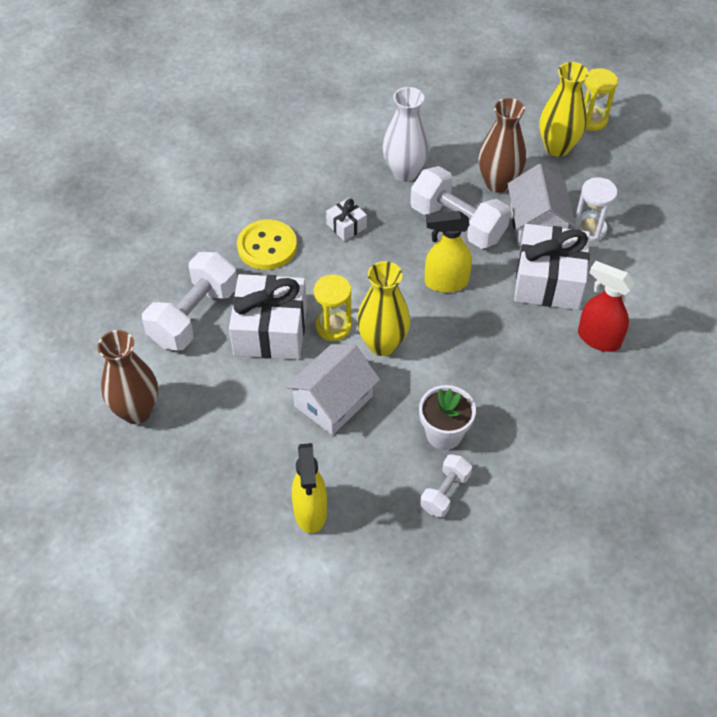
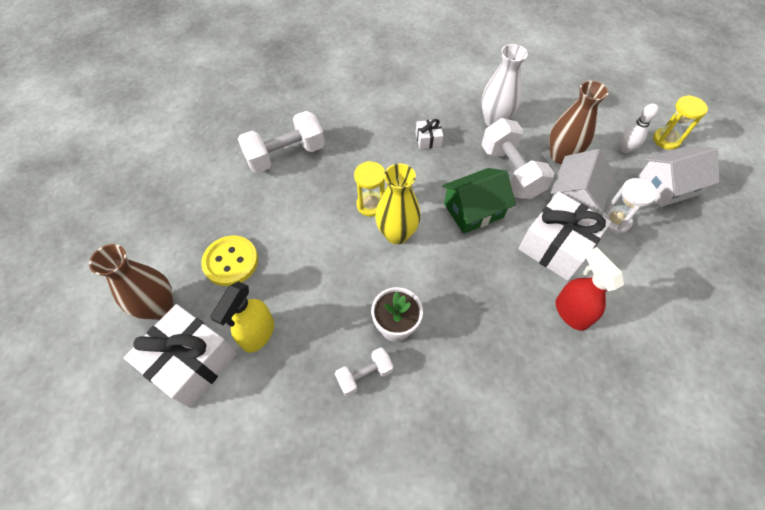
camera: 30 degrees right, 5 degrees up
brown vase [97,330,158,424] -> brown vase moved to [89,244,173,320]
white gift [229,274,307,360] -> white gift moved to [124,304,237,408]
yellow button [237,219,297,270] -> yellow button moved to [201,236,258,286]
white house [285,344,380,435] -> white house moved to [637,146,720,207]
yellow spray bottle [425,211,472,292] -> green house [442,168,516,234]
yellow vase [539,62,588,157] -> white bowling pin [620,104,659,153]

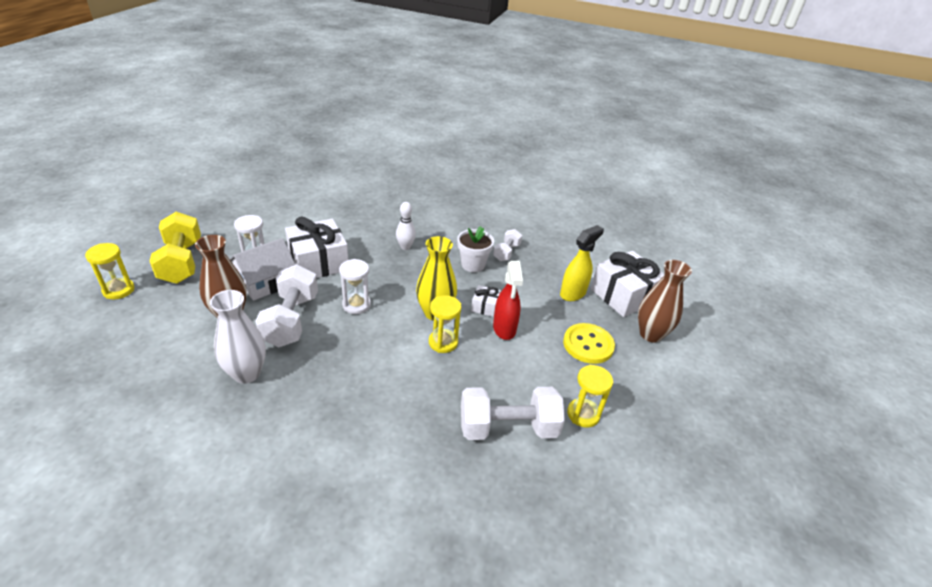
camera: 160 degrees left, 20 degrees down
white dumbbell [335,347,394,396] -> white dumbbell turned 60 degrees counterclockwise [493,229,522,261]
white gift [416,119,443,149] -> white gift moved to [471,285,501,317]
green house [442,168,516,234] -> white hourglass [339,259,371,314]
red spray bottle [555,247,624,331] -> red spray bottle moved to [493,261,523,340]
white bowling pin [620,104,659,153] -> white bowling pin moved to [396,202,416,250]
white house [637,146,720,207] -> yellow dumbbell [150,212,201,284]
none -> yellow hourglass [567,365,613,428]

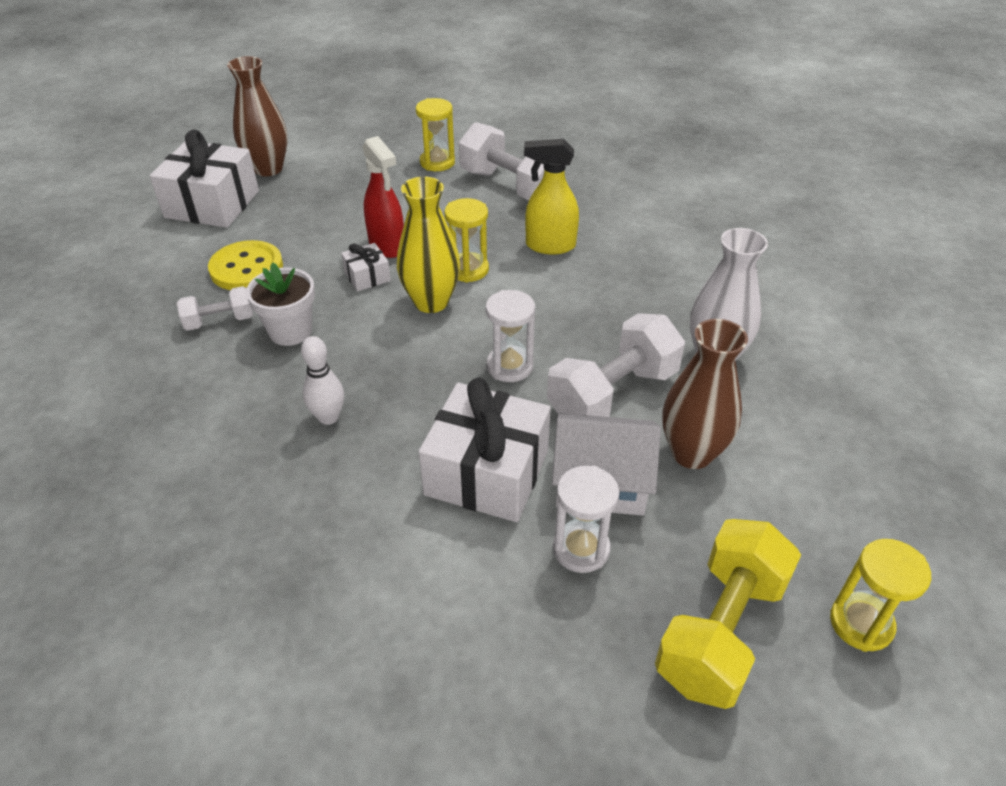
camera: 130 degrees left, 5 degrees up
red spray bottle [493,261,523,340] -> red spray bottle turned 105 degrees clockwise [362,136,404,258]
yellow spray bottle [560,225,604,301] -> yellow spray bottle moved to [524,139,579,254]
yellow button [563,323,615,364] -> yellow button moved to [208,240,283,290]

